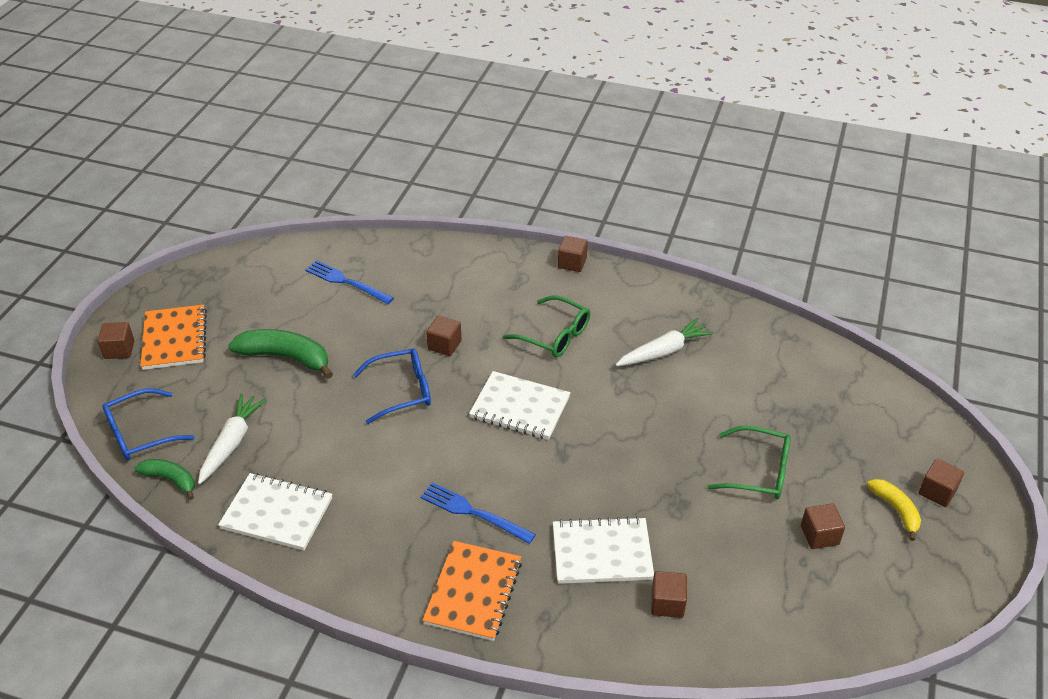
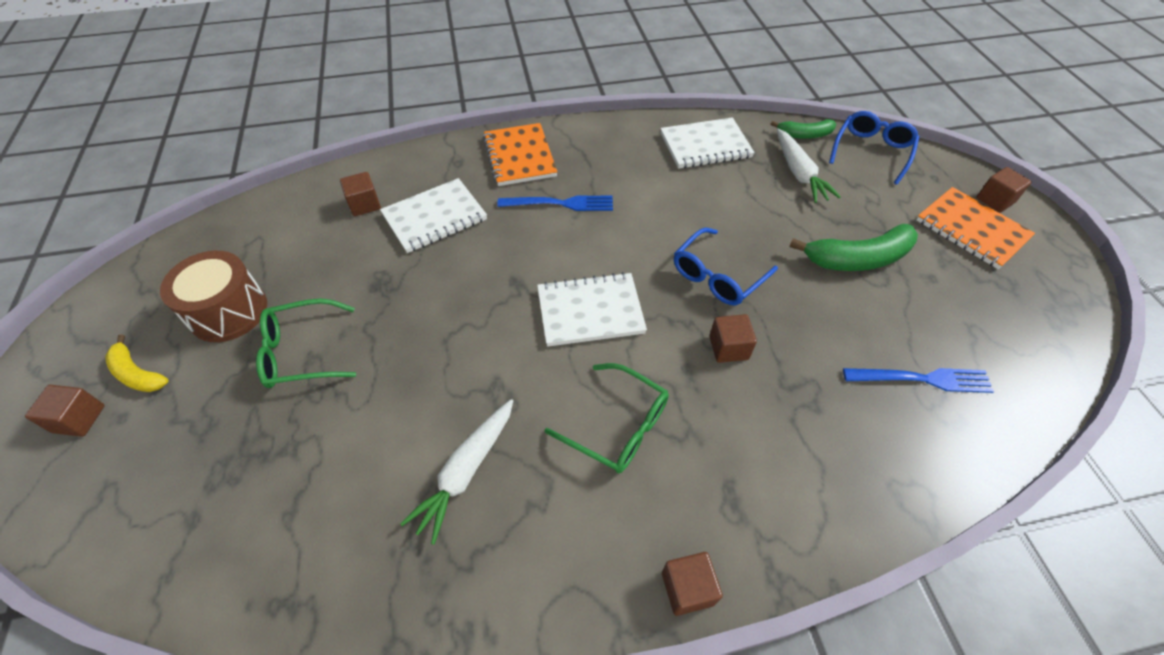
camera: 150 degrees right, 10 degrees up
green glasses [503,296,590,357] -> green glasses turned 150 degrees counterclockwise [544,363,669,473]
brown cube [801,503,845,549] -> brown drum [160,251,267,342]

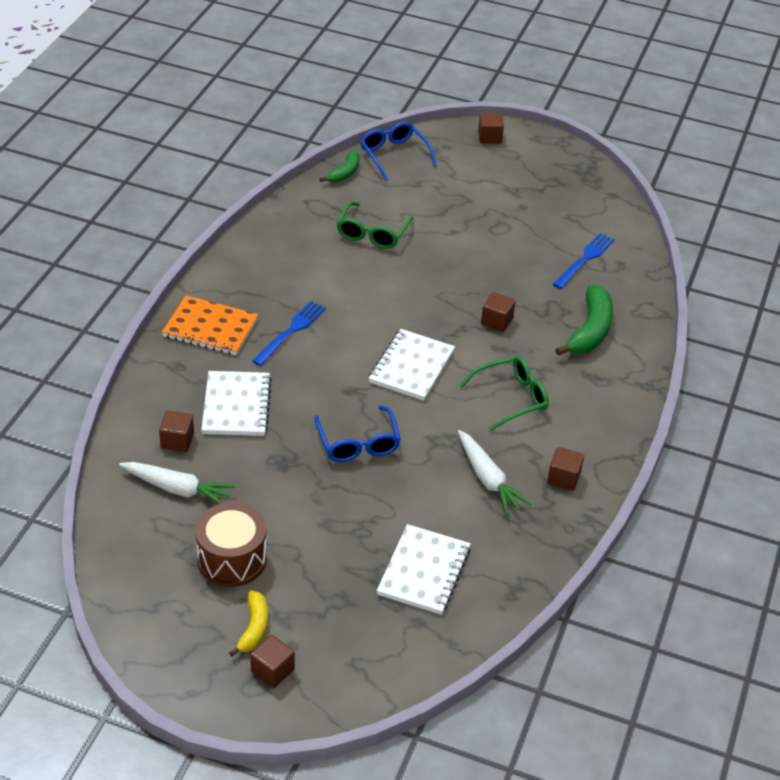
camera: 60 degrees left, 10 degrees down
yellow banana [105,334,169,392] -> yellow banana turned 60 degrees counterclockwise [229,591,268,657]
green glasses [256,298,356,388] -> green glasses moved to [337,201,413,249]
white notebook [660,117,755,169] -> white notebook moved to [377,524,471,615]
brown cube [662,552,723,616] -> brown cube moved to [547,447,584,491]
blue glasses [674,228,778,305] -> blue glasses moved to [314,406,401,462]
white carrot [777,128,841,203] -> white carrot moved to [119,462,235,504]
green banana [789,224,918,271] -> green banana moved to [555,285,613,356]
orange notebook [916,187,1035,269] -> none

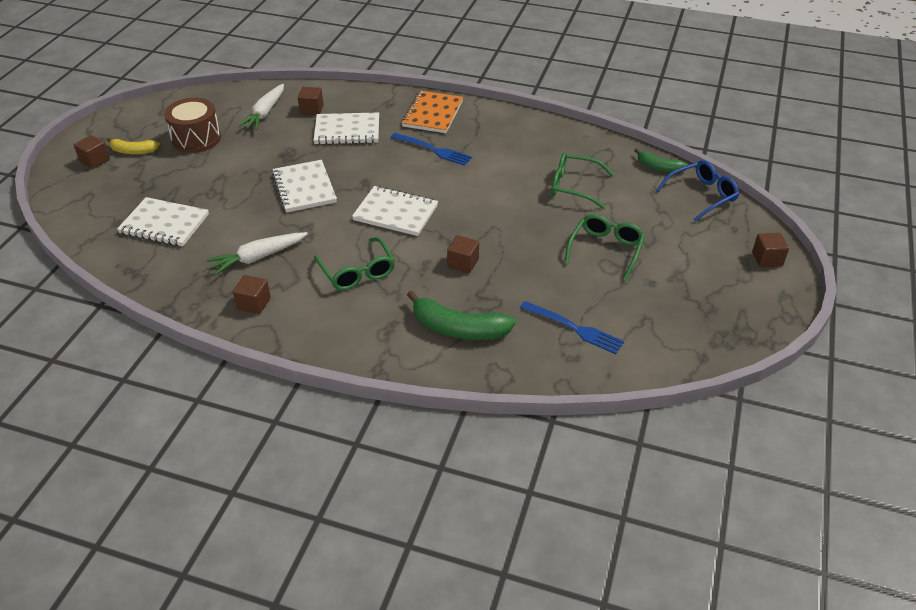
camera: 90 degrees right, 0 degrees up
blue glasses [314,406,401,462] -> white notebook [272,160,337,213]
none -> green glasses [564,214,645,281]

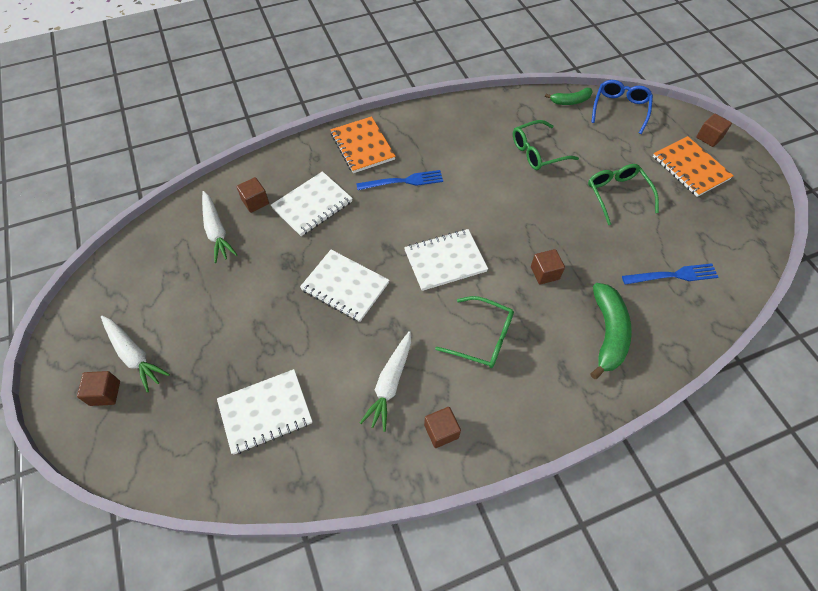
camera: 40 degrees left, 15 degrees up
yellow banana [107,138,160,154] -> white carrot [101,316,170,392]
brown drum [164,98,221,153] -> none
green banana [407,290,516,340] -> green banana turned 60 degrees counterclockwise [590,283,632,379]
none -> orange notebook [653,136,734,197]

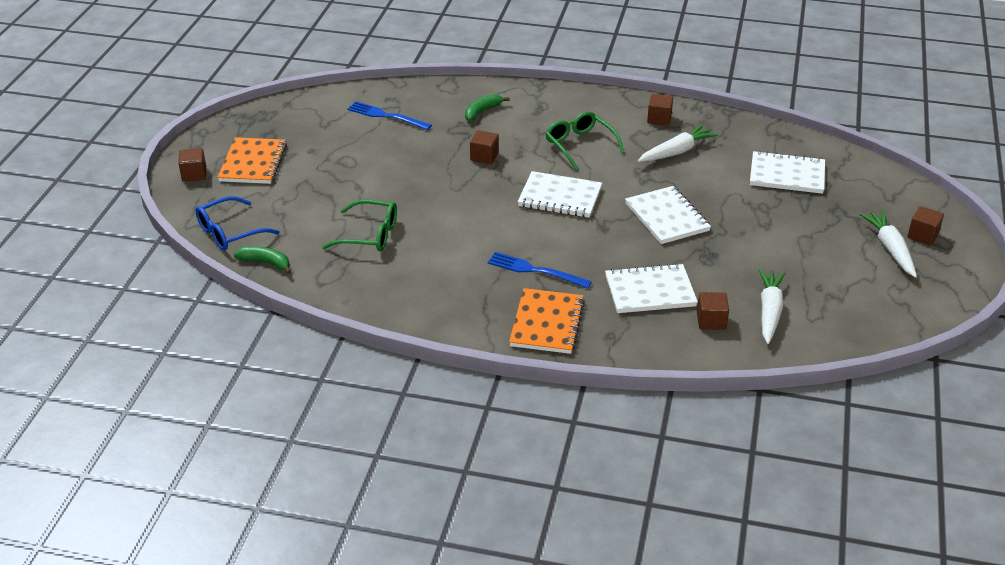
camera: 145 degrees left, 20 degrees down
green glasses [588,164,659,225] -> none
green banana [590,283,632,379] -> green banana [465,94,510,121], size x0.60

